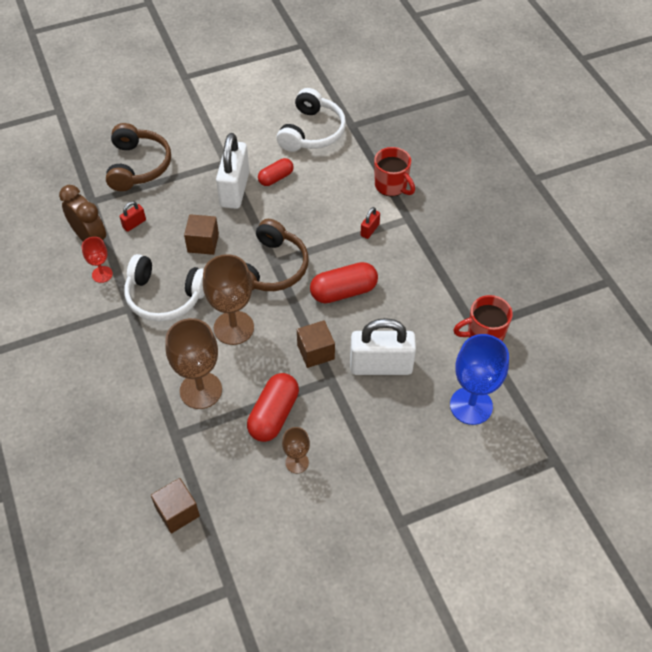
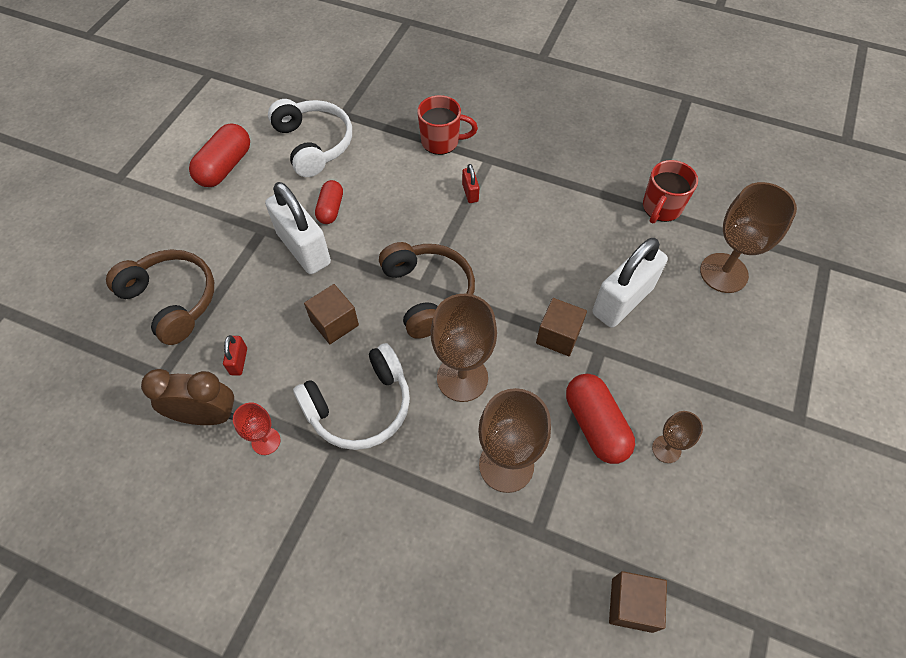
camera: 45 degrees left, 5 degrees up
red capsule [310,262,378,303] -> red capsule moved to [189,123,250,187]
blue goblet [450,334,509,425] -> brown goblet [700,182,797,293]

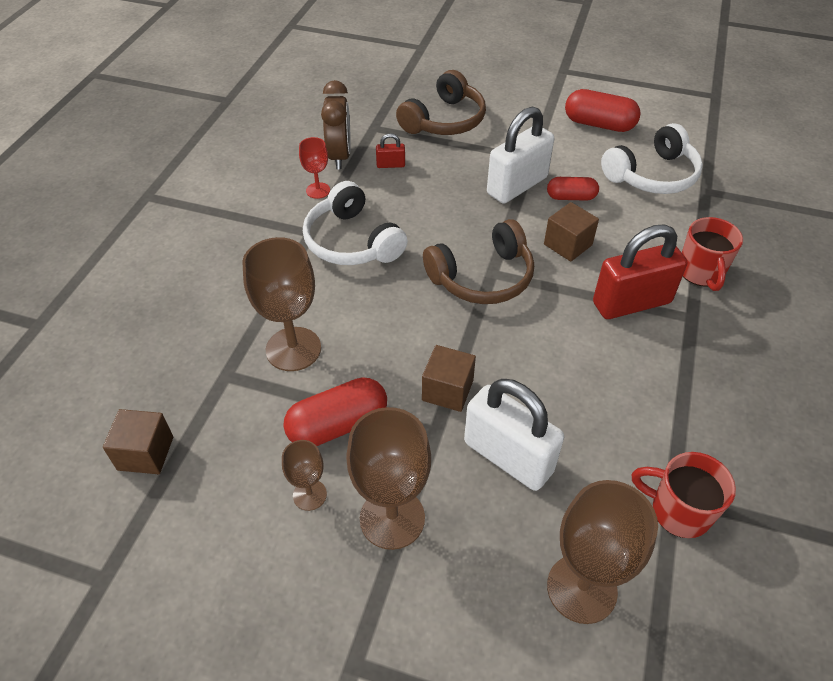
camera: 85 degrees right, 10 degrees down
brown cube [304,284,359,344] -> brown cube moved to [544,202,599,262]
brown goblet [431,294,497,402] -> brown goblet moved to [346,407,431,550]
red padlock [462,164,479,203] -> red padlock [593,225,687,319], size x2.31

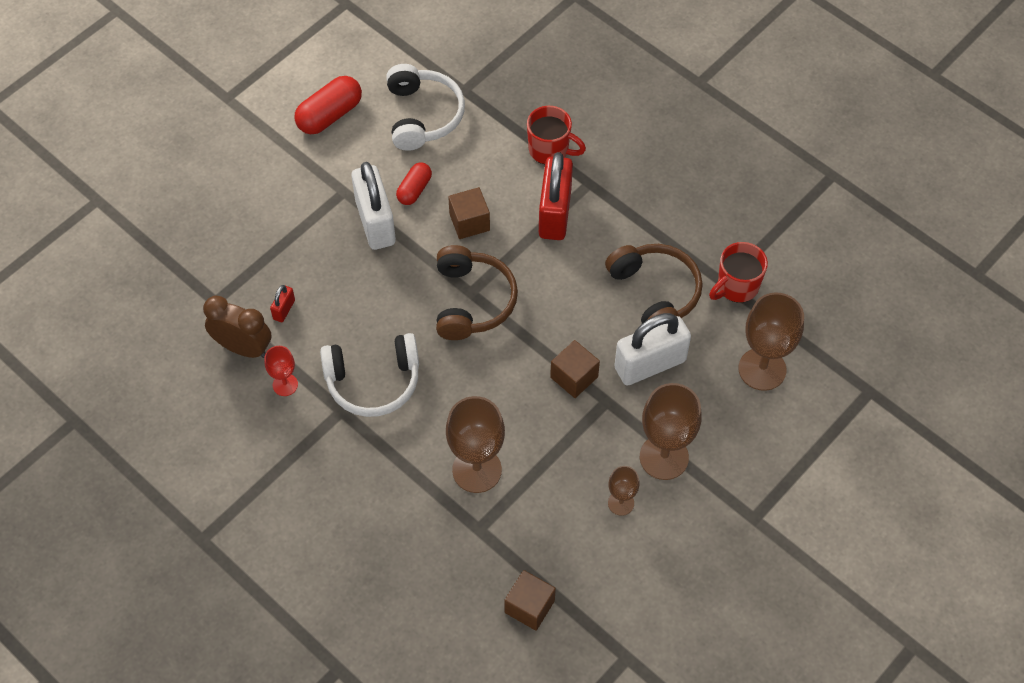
camera: 65 degrees left, 10 degrees up
red capsule [283,377,387,446] -> none
brown headphones [396,70,486,135] -> brown headphones moved to [605,244,703,324]

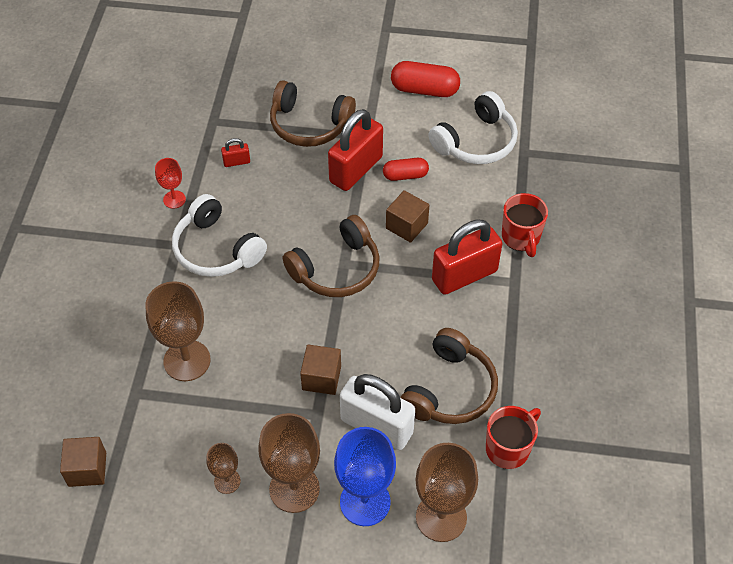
camera: 55 degrees right, 5 degrees down
brown clock [203,296,272,358] -> none
white padlock [351,162,396,250] -> red padlock [328,109,383,191]
red mug [709,242,768,303] -> red mug turned 120 degrees clockwise [486,406,541,469]
none -> brown headphones [270,80,356,147]
none -> blue goblet [334,427,396,526]

